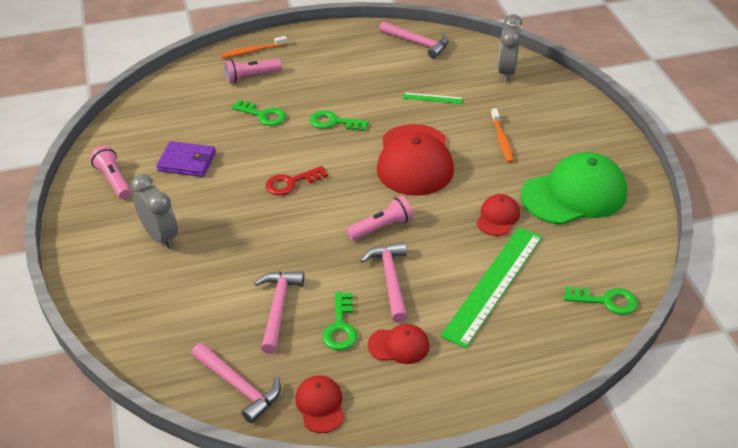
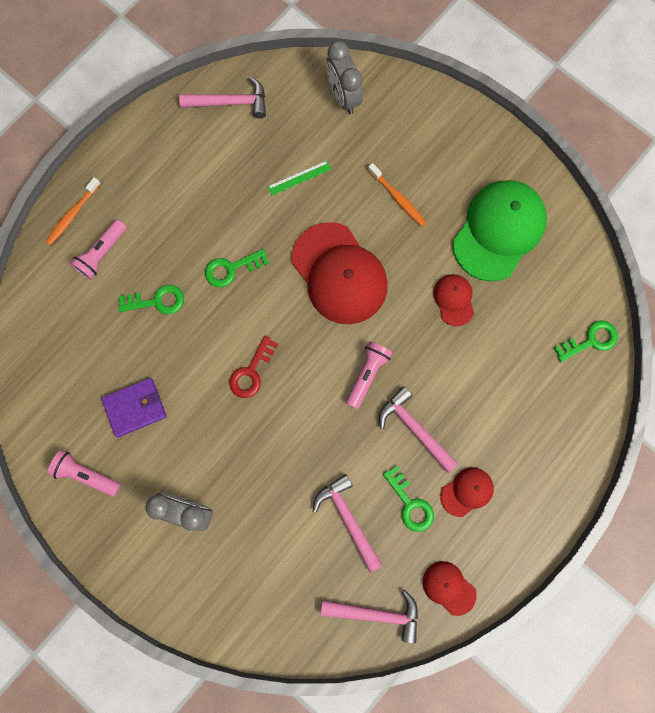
camera: 35 degrees left, 35 degrees up
green ruler [440,227,542,348] -> none

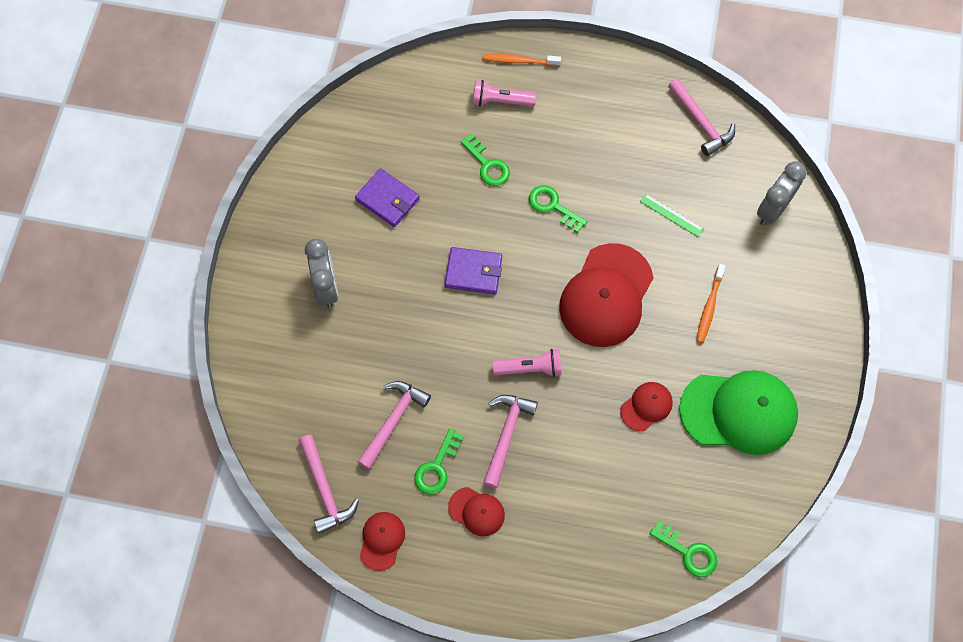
camera: 60 degrees right, 10 degrees down
pink flashlight [48,450,121,496] -> none
red key [229,336,278,398] -> purple wallet [445,247,502,294]

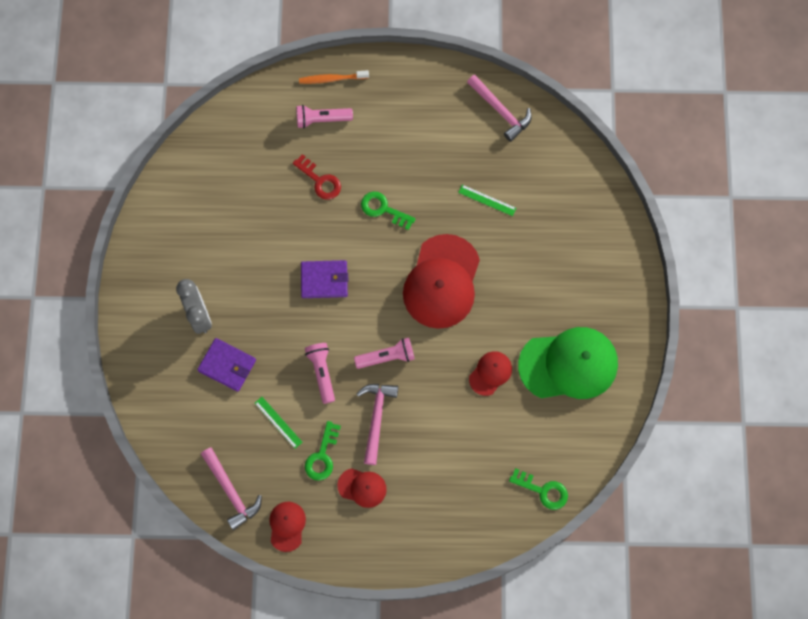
camera: 10 degrees left, 5 degrees up
purple wallet [355,168,420,227] -> purple wallet moved to [197,338,256,392]
pink hammer [358,381,431,470] -> green ruler [255,397,302,449]
green key [460,133,510,186] -> red key [293,154,341,199]
orange toothbrush [696,264,726,343] -> none
grey clock [757,161,807,226] -> none
none -> pink flashlight [305,343,335,404]

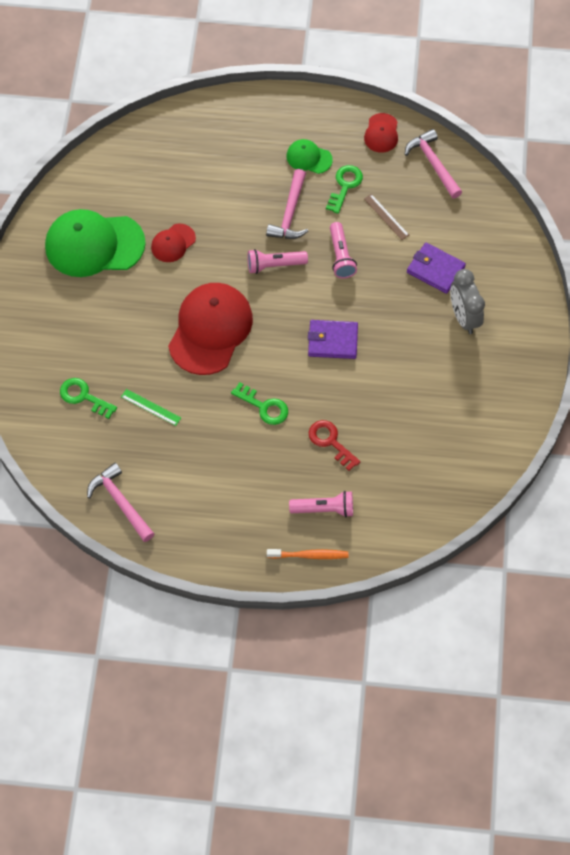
camera: 175 degrees left, 10 degrees down
green ruler [255,397,302,449] -> brown ruler [364,194,409,240]
red cap [337,468,387,508] -> green cap [286,139,333,174]
green key [509,468,568,510] -> green key moved to [60,378,117,419]

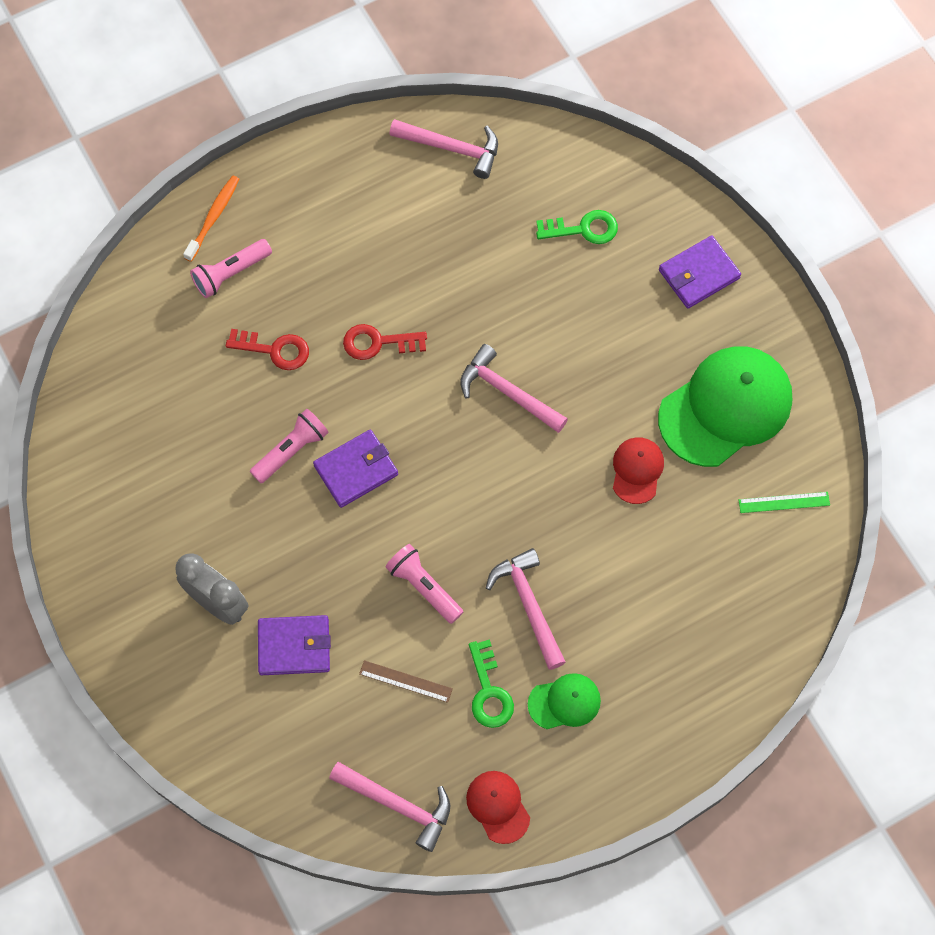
camera: 145 degrees right, 5 degrees up
green ruler [121,389,181,426] -> green ruler moved to [739,492,830,513]
red cap [168,283,253,375] -> pink hammer [460,344,568,433]
green key [231,382,288,425] -> red key [343,324,427,360]
pink flashlight [247,249,308,274] -> pink flashlight moved to [250,409,329,483]
orange toothbrush [267,549,348,559] -> orange toothbrush turned 150 degrees clockwise [183,176,239,262]
none -> purple wallet [659,235,741,309]

